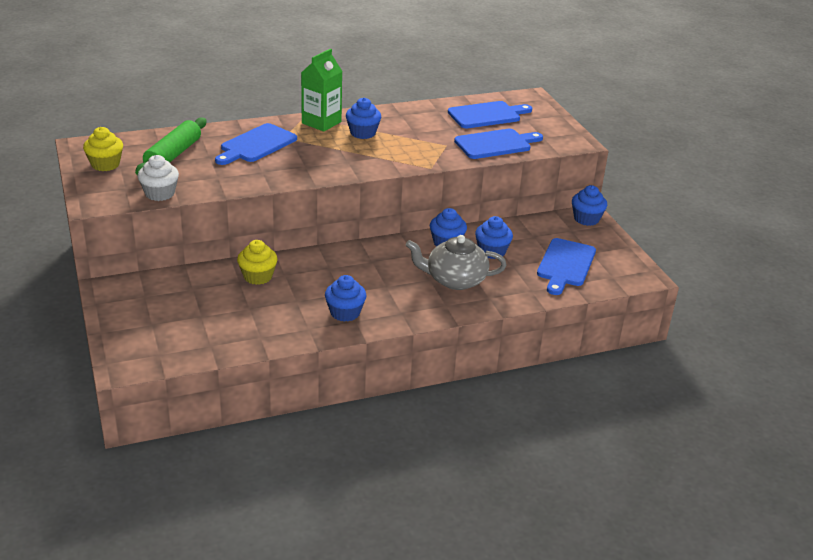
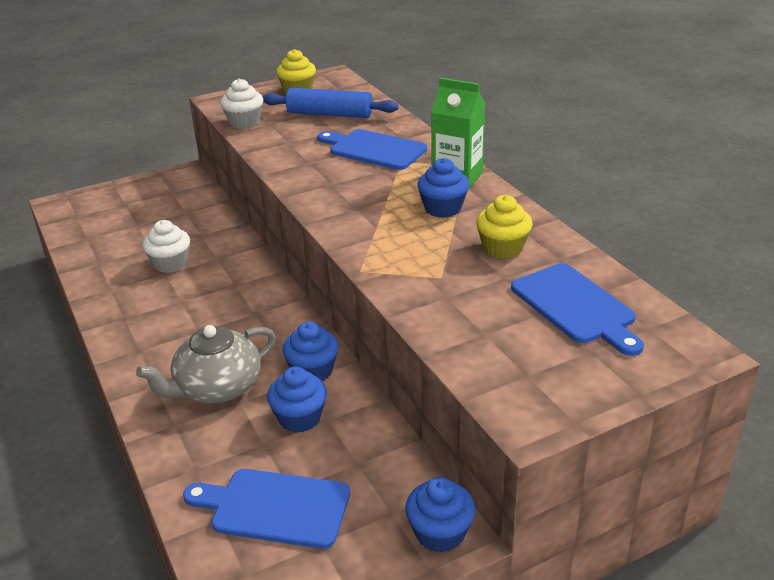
camera: 85 degrees right, 0 degrees up
green rolling pin [135,118,207,175] -> blue rolling pin [262,88,399,118]
yellow cupcake [237,240,278,285] -> yellow cupcake moved to [476,195,533,259]
blue cupcake [325,275,366,322] -> none
grey teapot [406,235,506,290] -> grey teapot turned 120 degrees counterclockwise [136,325,276,403]
blue cutting board [454,129,543,159] -> none
none -> white cupcake [143,220,190,273]

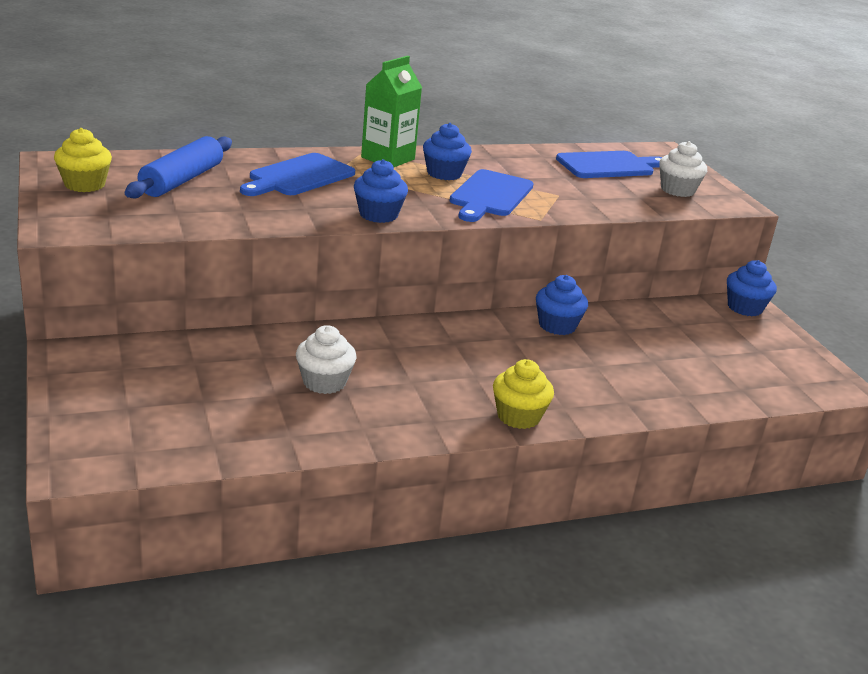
camera: 85 degrees left, 5 degrees down
grey teapot [136,325,276,403] -> none
blue cutting board [183,469,350,549] -> blue cutting board moved to [449,169,534,222]
white cupcake [220,78,263,129] -> white cupcake moved to [659,141,707,197]
blue cupcake [267,367,327,433] -> blue cupcake moved to [354,159,408,223]
yellow cupcake [476,195,533,259] -> yellow cupcake moved to [493,359,554,429]

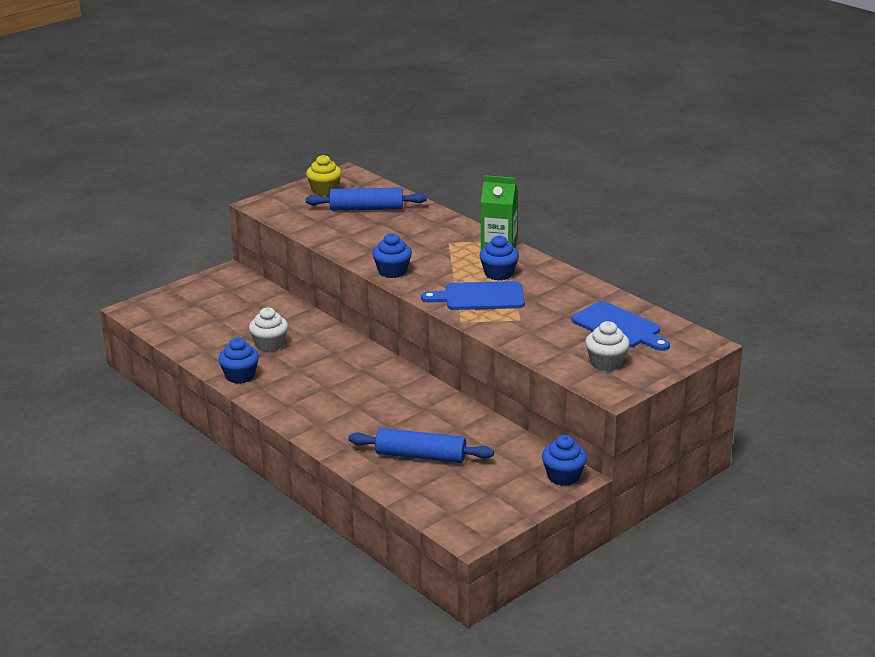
camera: 70 degrees right, 0 degrees up
blue cutting board [240,153,355,196] -> none
yellow cupcake [493,359,554,429] -> none
blue cupcake [536,275,588,335] -> blue cupcake moved to [218,338,259,384]
none -> blue rolling pin [349,428,494,463]

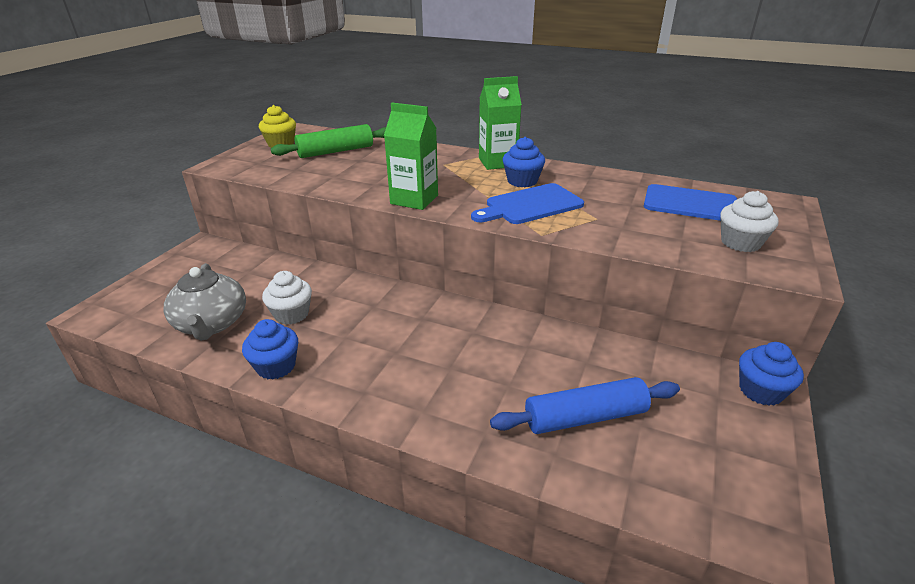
camera: 25 degrees left, 5 degrees up
blue rolling pin [306,188,427,211] -> green rolling pin [271,124,386,158]
blue cupcake [372,233,412,278] -> green carton [384,103,438,210]
none -> grey teapot [164,263,246,341]

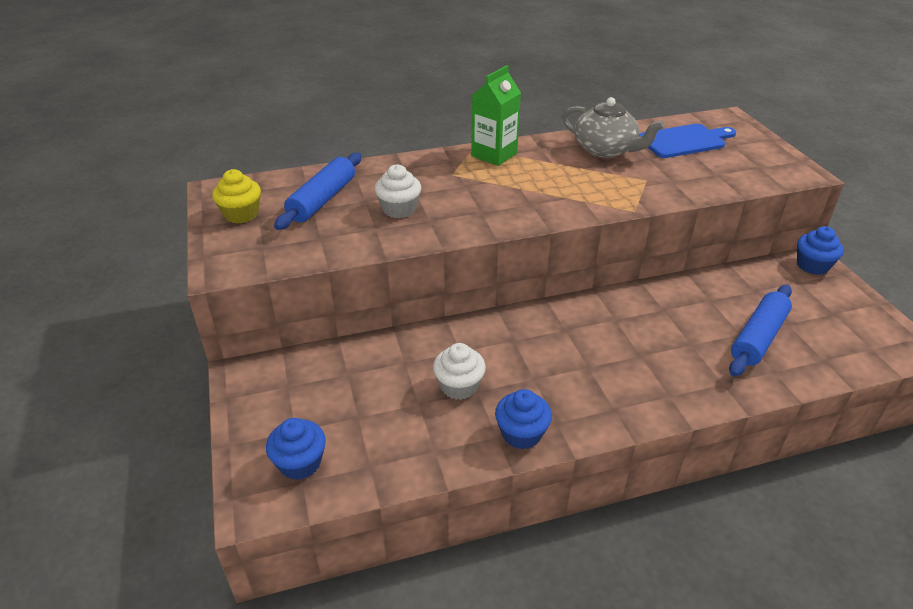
camera: 40 degrees left, 5 degrees up
grey teapot [164,263,246,341] -> grey teapot moved to [562,97,665,158]
green rolling pin [271,124,386,158] -> blue rolling pin [274,153,361,230]
green carton [384,103,438,210] -> none
blue cutting board [471,183,584,224] -> none
blue cupcake [503,137,545,187] -> blue cupcake moved to [266,418,326,480]
white cupcake [720,191,779,252] -> white cupcake moved to [375,165,421,218]

